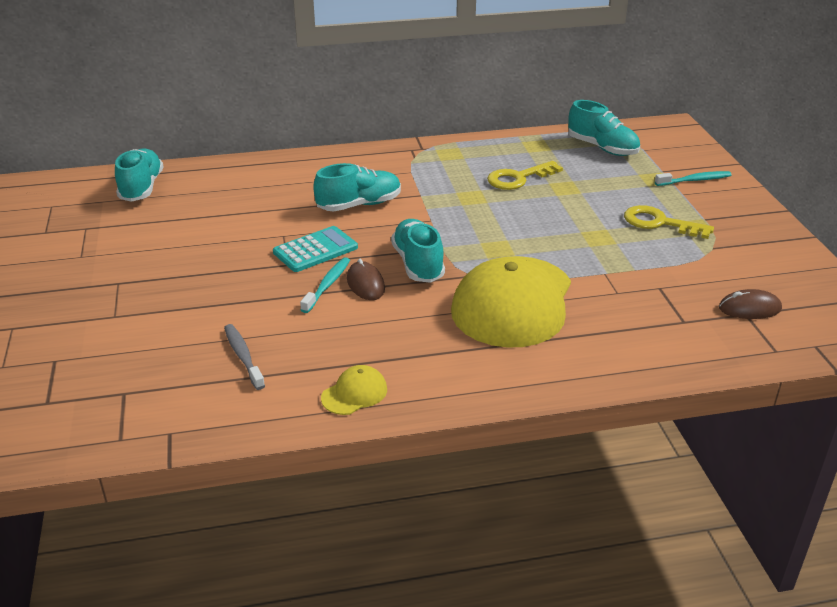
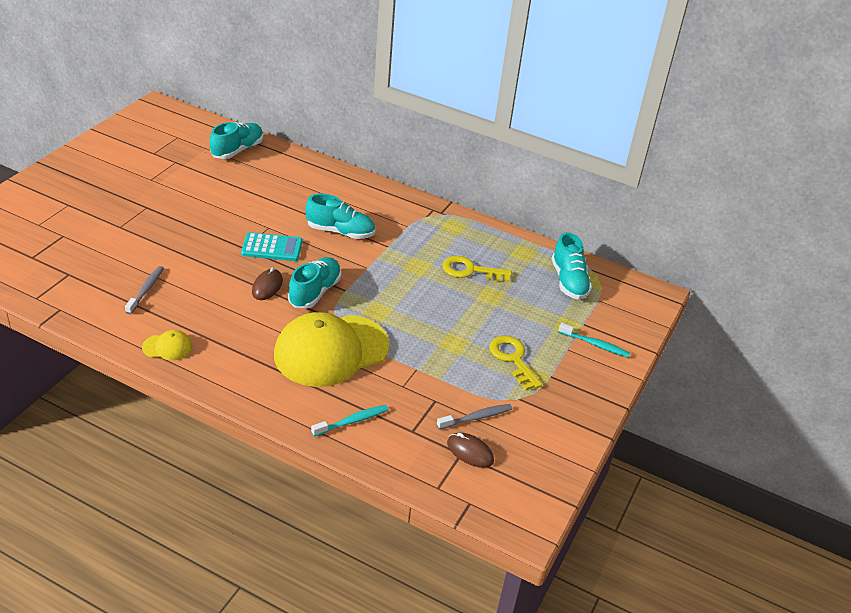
camera: 35 degrees right, 5 degrees up
turquoise toothbrush [300,257,350,313] -> turquoise toothbrush moved to [311,405,389,437]
none -> grey toothbrush [437,404,512,430]

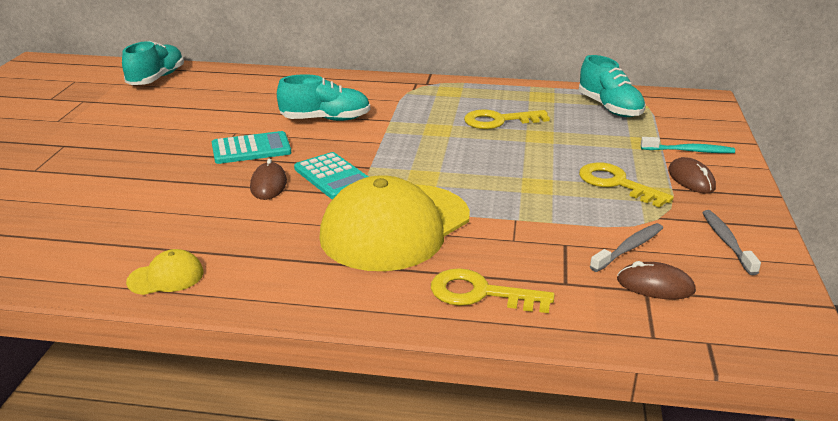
camera: 15 degrees left, 10 degrees down
grey toothbrush [125,266,164,314] -> grey toothbrush moved to [702,210,761,275]
turquoise shoe [288,257,341,308] -> turquoise calculator [294,152,368,199]
turquoise toothbrush [311,405,389,437] -> yellow key [431,268,555,313]
none -> brown mouse [668,157,716,194]

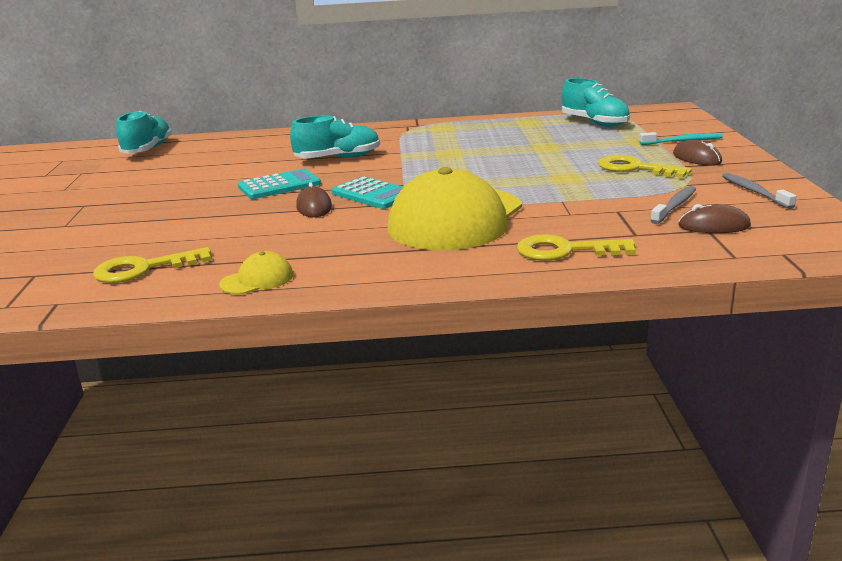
camera: 10 degrees left, 5 degrees down
yellow key [464,109,550,129] -> yellow key moved to [93,247,211,283]

